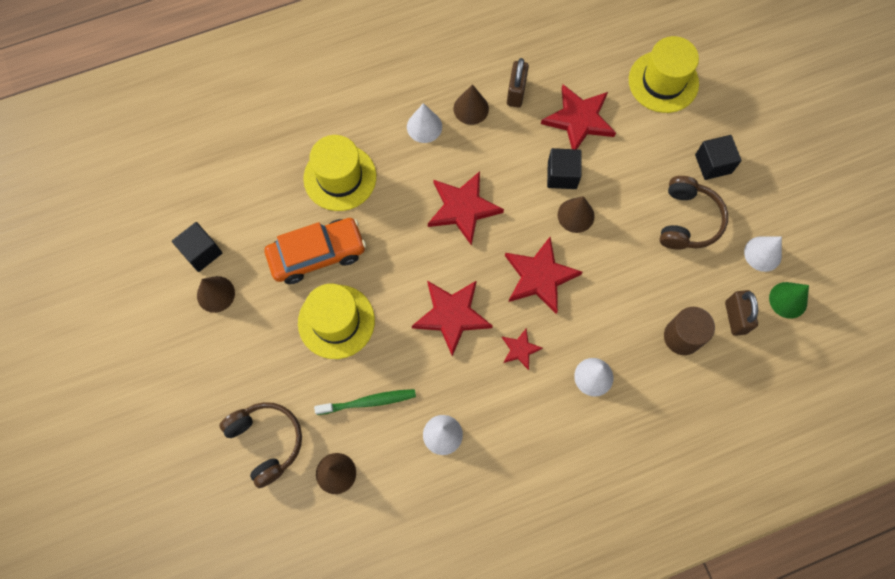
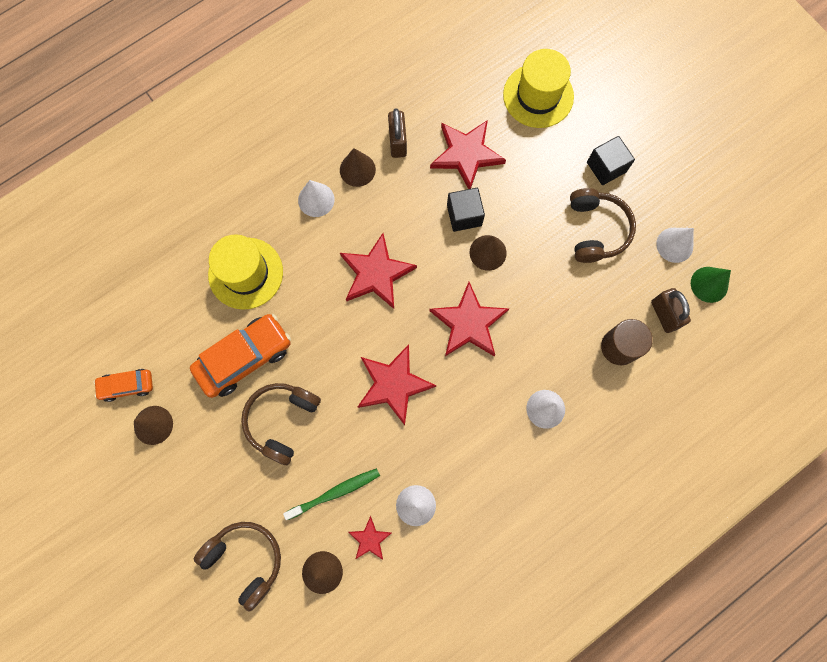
camera: 15 degrees left, 5 degrees up
black cube [172,222,222,272] -> orange car [94,369,153,402]
yellow hat [298,284,375,359] -> brown headphones [241,383,321,465]
red star [502,329,543,370] -> red star moved to [348,516,391,560]

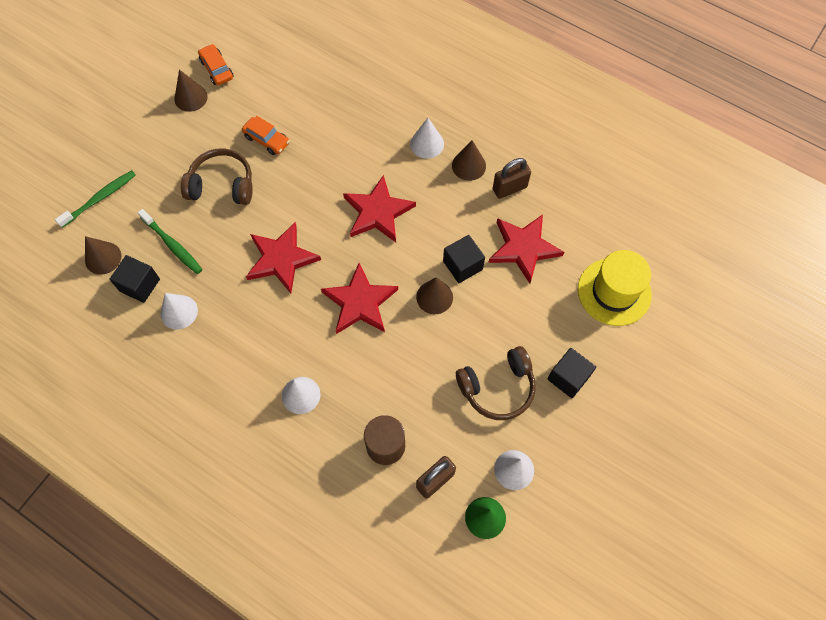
camera: 70 degrees right, 10 degrees down
orange car [190,314,291,398] -> orange car [242,116,290,155], size x0.56
brown headphones [194,522,281,612] -> green toothbrush [55,170,136,228]
yellow hat [208,234,283,310] -> none
red star [348,516,391,560] -> black cube [109,255,160,303]

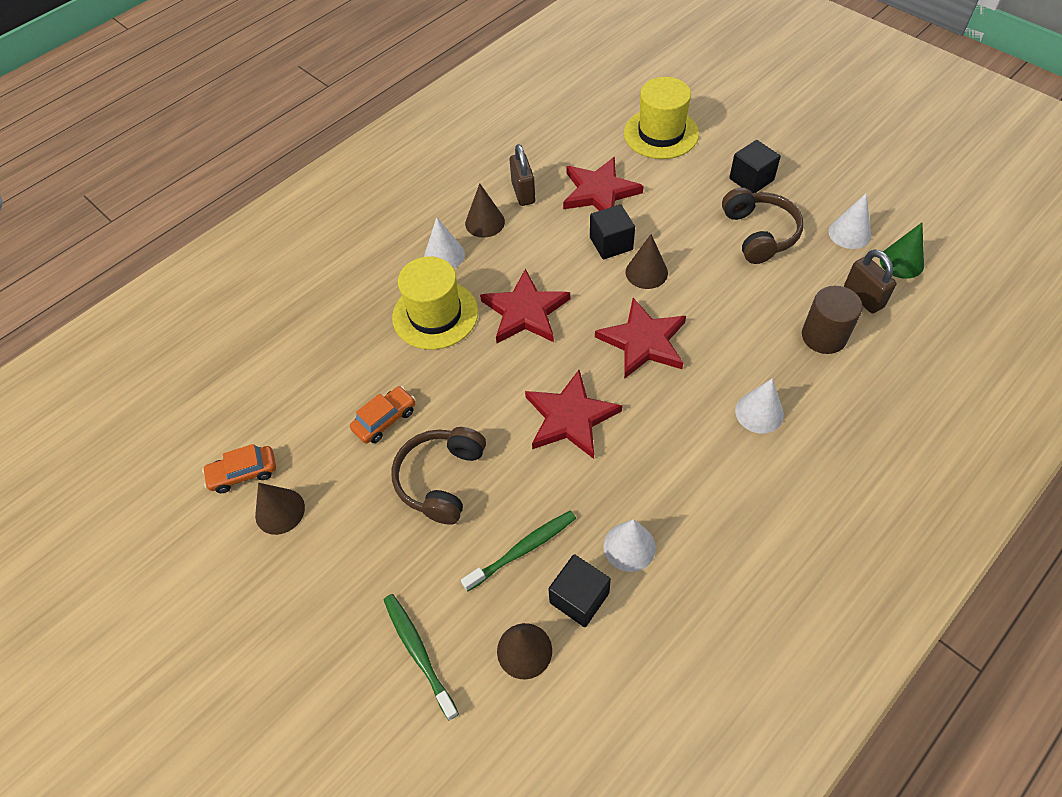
camera: 75 degrees left, 10 degrees down
none -> yellow hat [392,257,478,350]

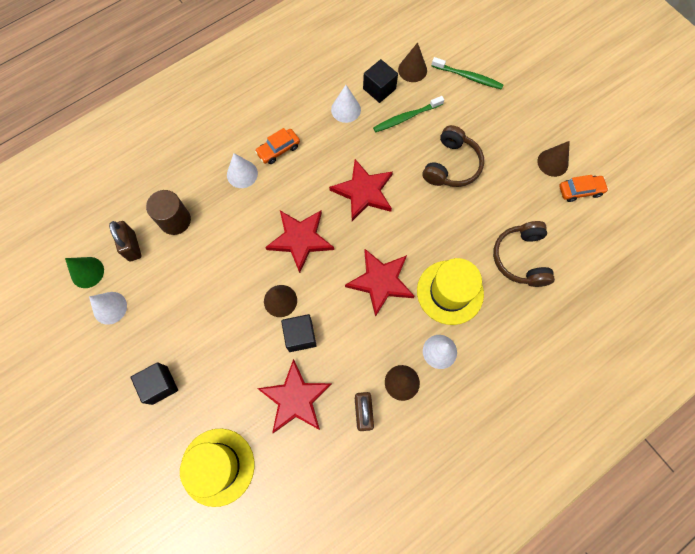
camera: 175 degrees left, 15 degrees up
orange car [350,386,415,444] -> orange car moved to [255,128,300,164]
green toothbrush [384,594,459,721] -> green toothbrush turned 45 degrees counterclockwise [432,57,504,90]
brown headphones [722,187,804,264] -> brown headphones moved to [493,221,555,287]

